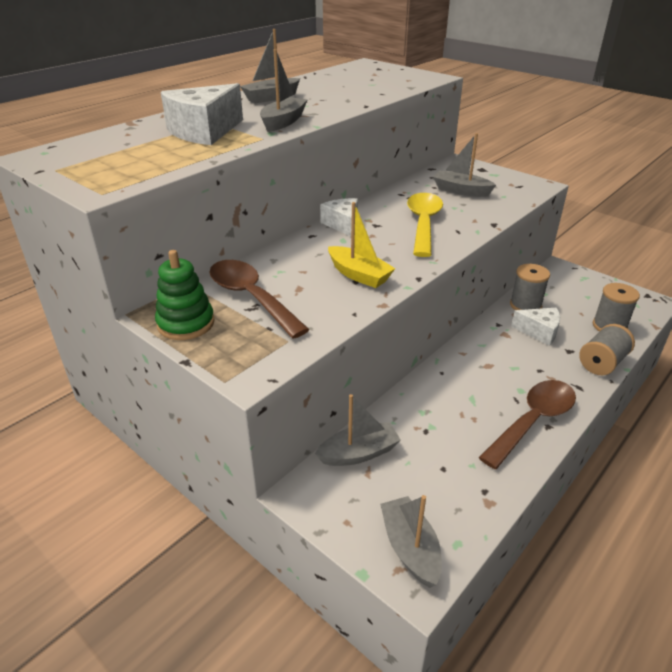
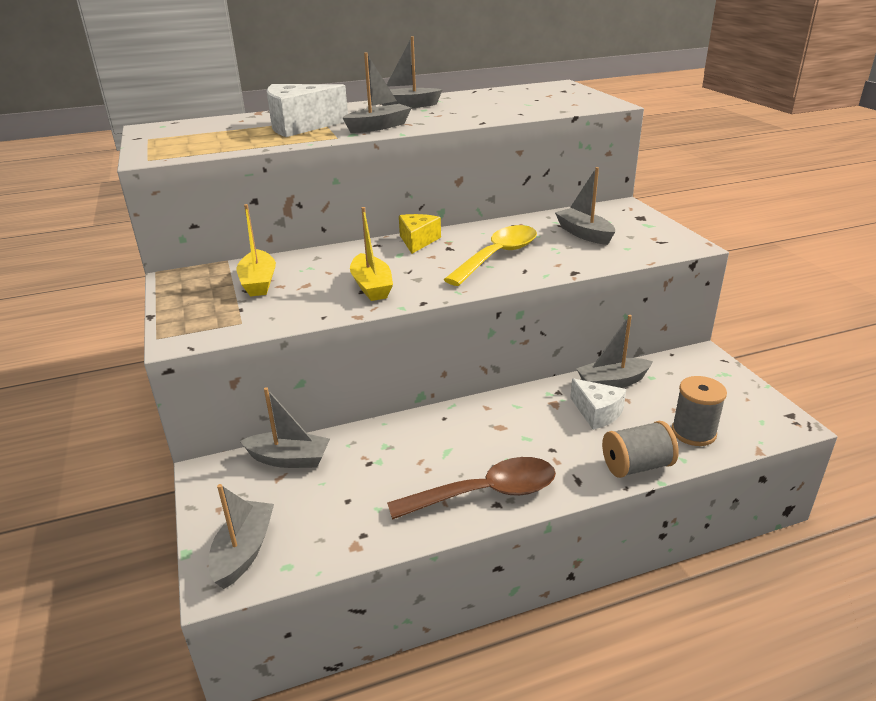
camera: 30 degrees right, 5 degrees down
green stacking toy [155,250,215,340] -> none
brown spoon [209,260,310,339] -> yellow boat [237,204,276,297]
white cheese [320,198,358,236] -> yellow cheese [399,214,441,254]
grey spool [510,264,550,310] -> grey boat [576,315,653,388]

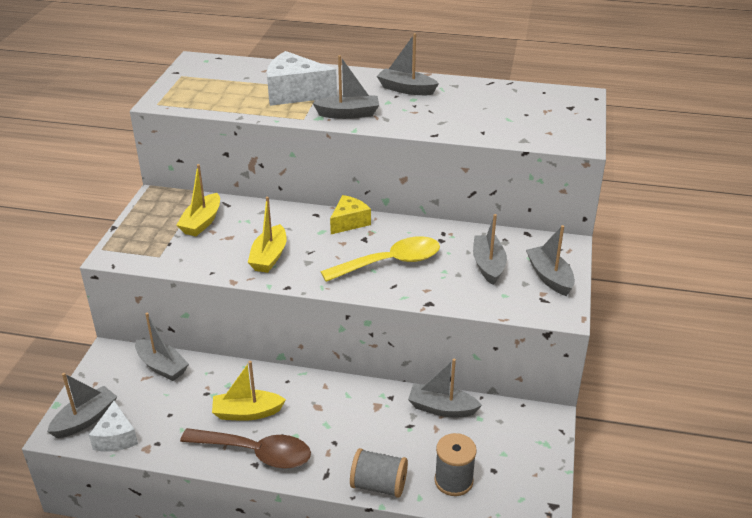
camera: 30 degrees right, 5 degrees up
white cheese [570,378,626,430] -> white cheese moved to [89,400,138,452]
none -> yellow boat [212,361,286,421]
none -> grey boat [526,225,575,296]

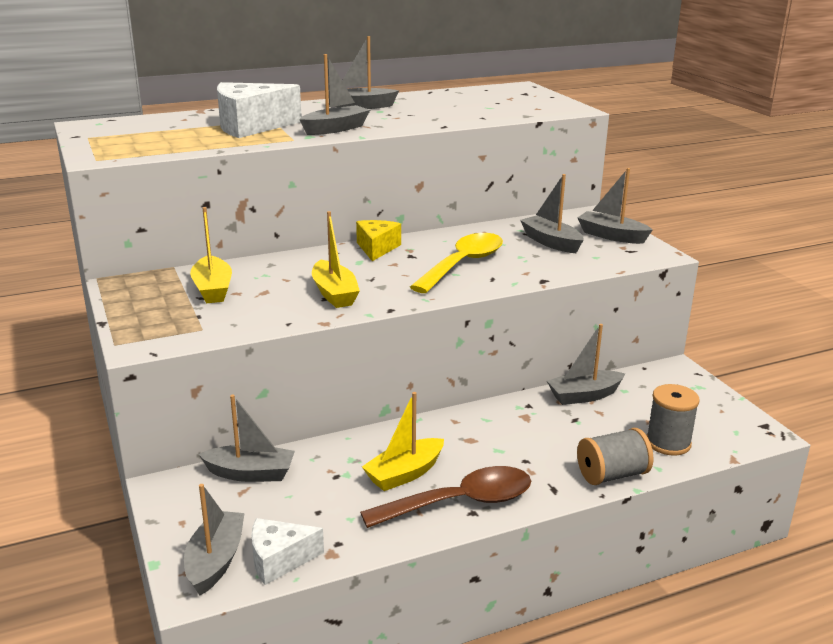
camera: 35 degrees left, 10 degrees down
white cheese [89,400,138,452] -> white cheese turned 120 degrees clockwise [251,518,324,585]

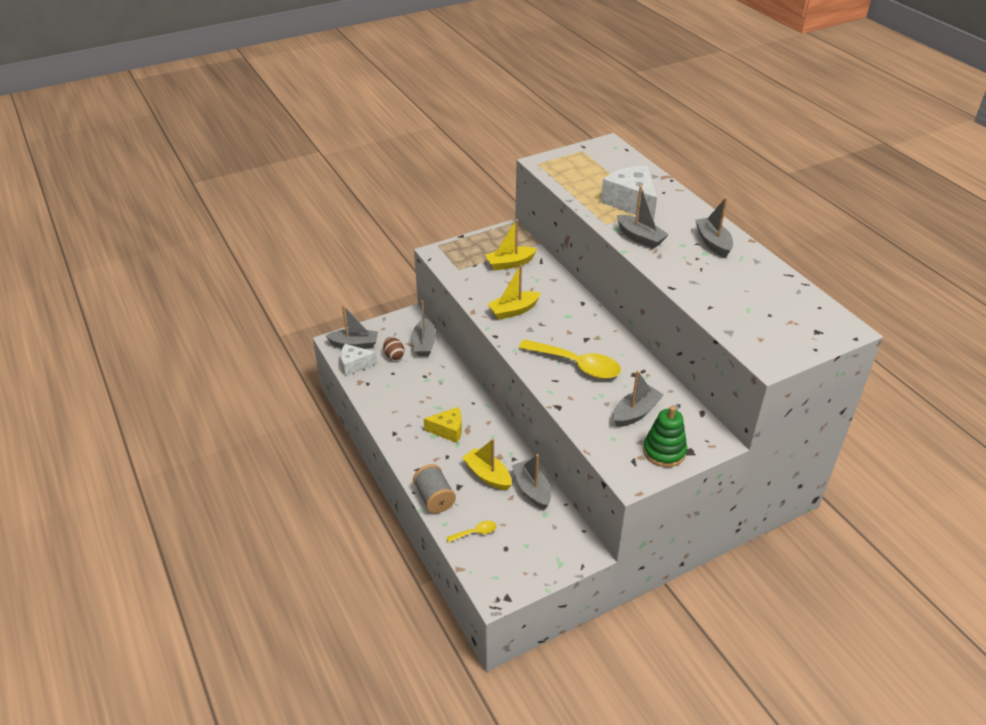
camera: 85 degrees right, 15 degrees up
white cheese [251,518,324,585] -> white cheese turned 75 degrees counterclockwise [341,344,377,376]
yellow cheese [356,220,401,261] -> yellow cheese moved to [424,407,462,443]
brown spoon [360,466,531,528] -> none
yellow boat [362,392,444,491] -> yellow boat moved to [462,439,512,490]
grey boat [577,168,653,244] -> green stacking toy [643,406,687,467]
grey spool [647,384,700,456] -> yellow spoon [446,521,497,543]
none -> brown egg [383,337,404,360]

